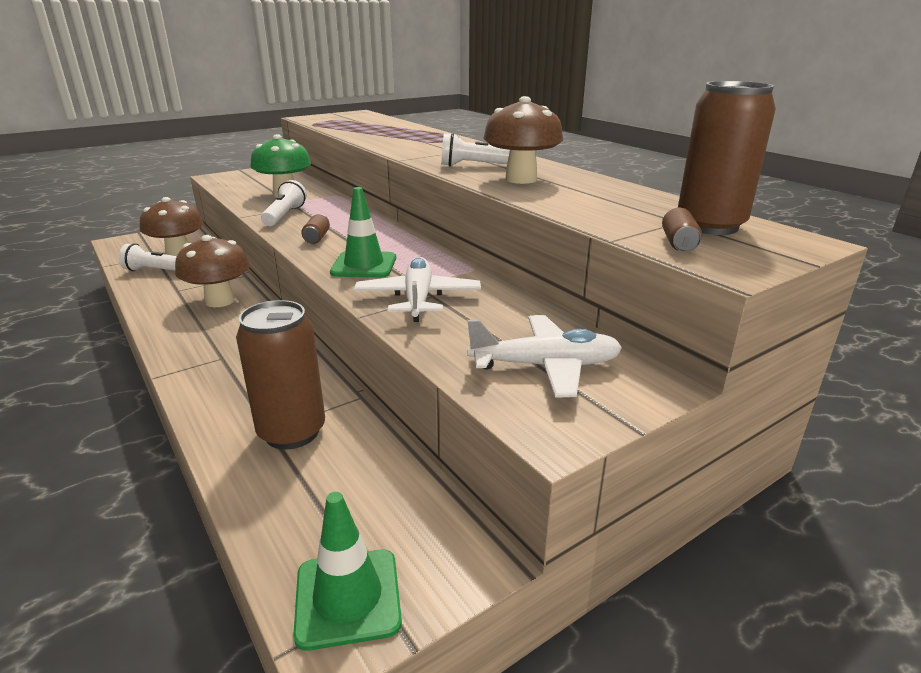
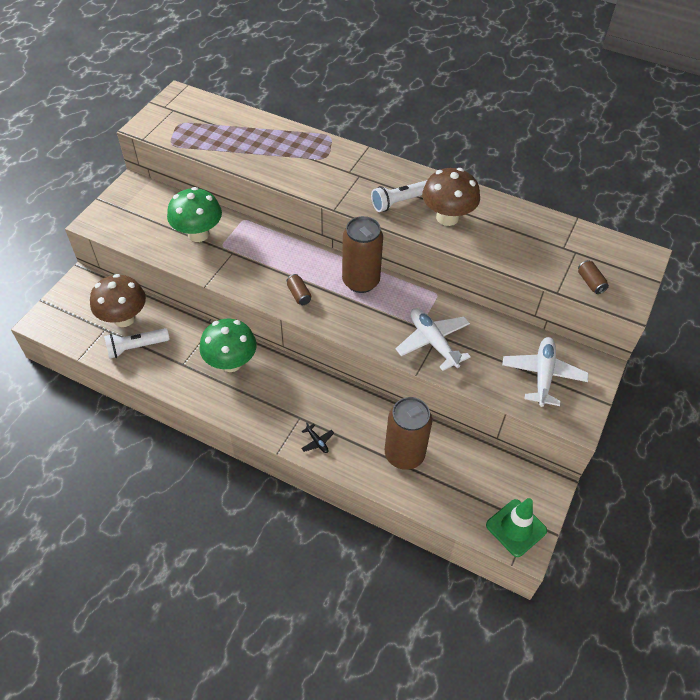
camera: 30 degrees left, 25 degrees up
brown mushroom [175,235,250,307] -> green mushroom [199,319,257,372]
white flashlight [261,180,307,226] -> none
green traffic cone [330,187,396,278] -> none
white plane [467,315,622,398] -> white plane turned 45 degrees counterclockwise [502,337,589,407]
brown can [678,81,776,235] -> brown can moved to [342,216,383,293]
none -> black plane [301,422,334,453]

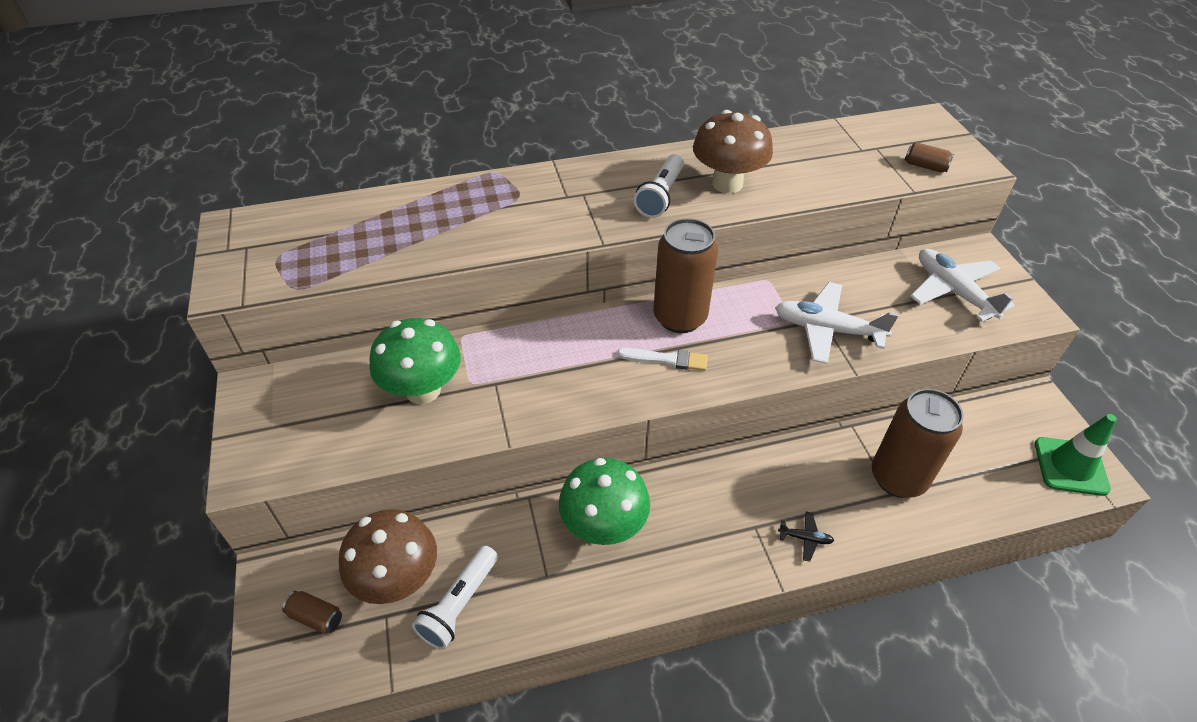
camera: 40 degrees left, 5 degrees down
brown can [287,274,311,305] -> brown can moved to [282,591,342,634]
none -> white brush [617,348,708,371]

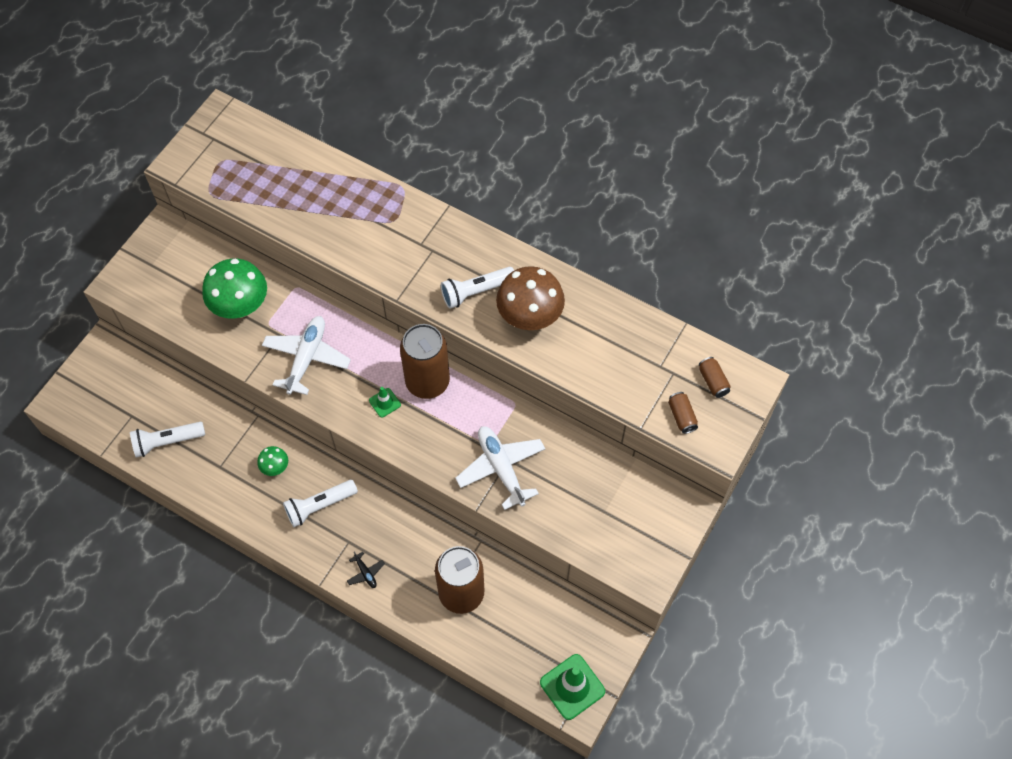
camera: 45 degrees right, 15 degrees up
brown can [282,591,342,634] -> brown can moved to [699,357,731,398]
brown mushroom [339,509,437,604] -> none
green mushroom [559,458,650,545] -> green mushroom [257,446,288,476], size x0.48
white brush [617,348,708,371] -> green traffic cone [369,387,401,418]
white plane [910,249,1015,322] -> white plane moved to [262,316,351,395]
none -> white flashlight [283,480,358,527]

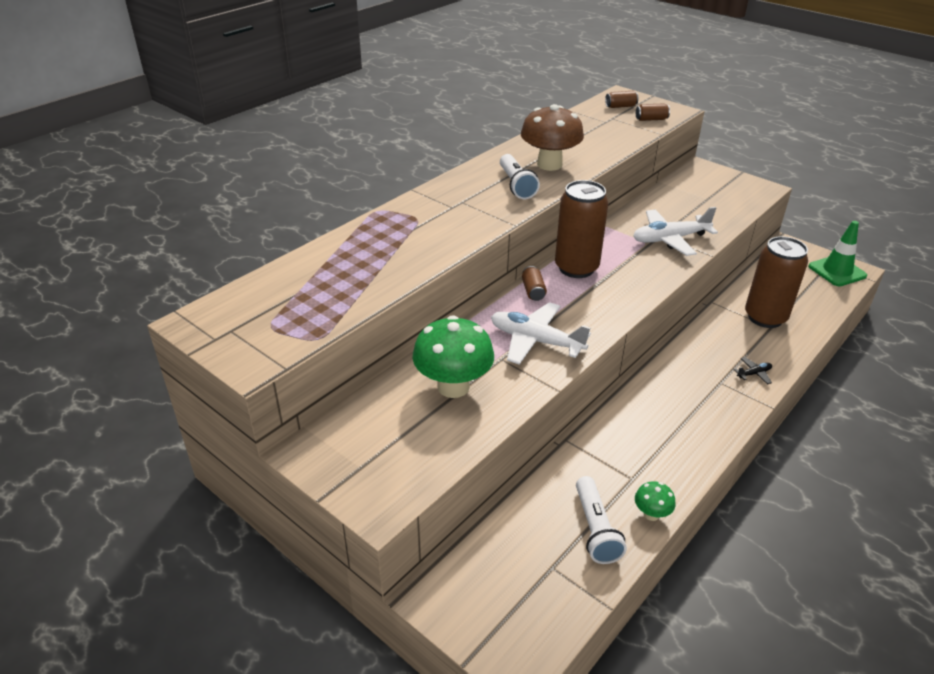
camera: 80 degrees left, 25 degrees down
green mushroom [257,446,288,476] -> green mushroom moved to [635,481,675,521]
white flashlight [283,480,358,527] -> none
green traffic cone [369,387,401,418] -> none
none -> brown can [522,266,547,301]

